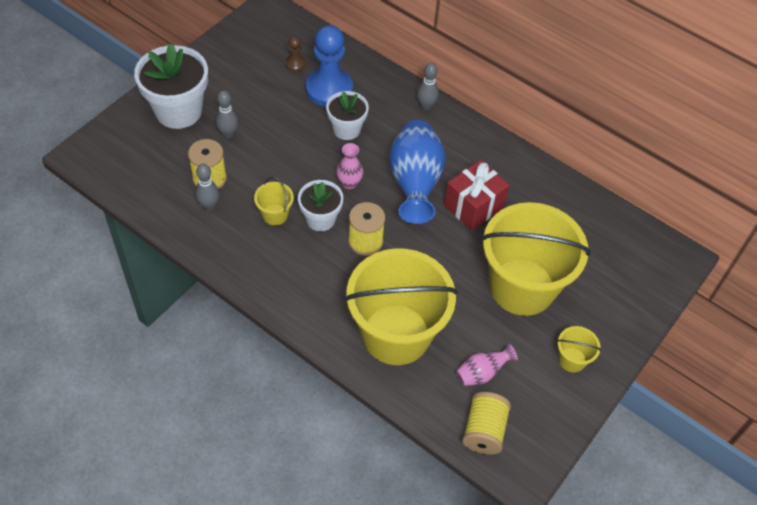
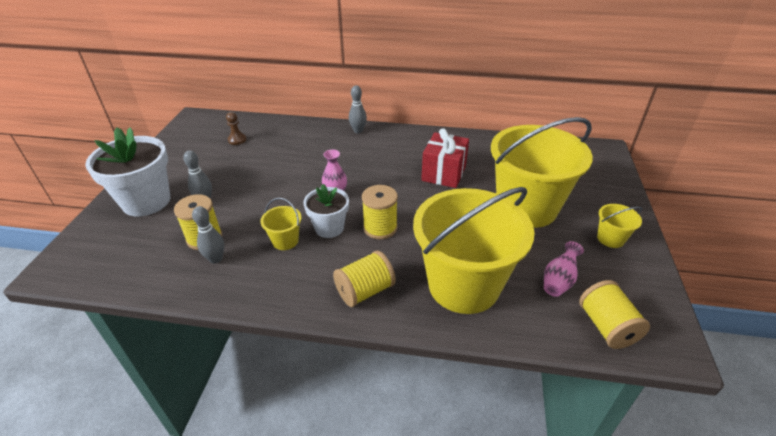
camera: 25 degrees left, 15 degrees down
blue pawn [306,25,353,107] -> none
white flower pot [326,91,369,140] -> none
blue vase [389,120,446,224] -> none
none -> yellow spool [333,250,396,307]

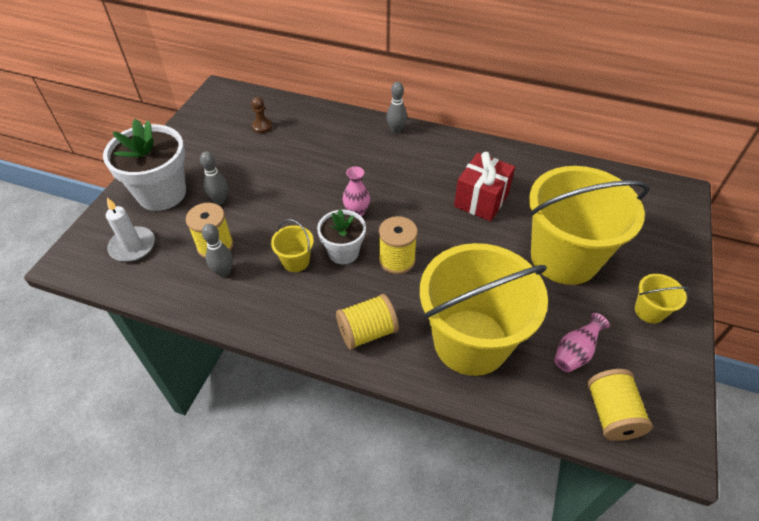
camera: 10 degrees right, 10 degrees up
none -> white candle [106,198,155,262]

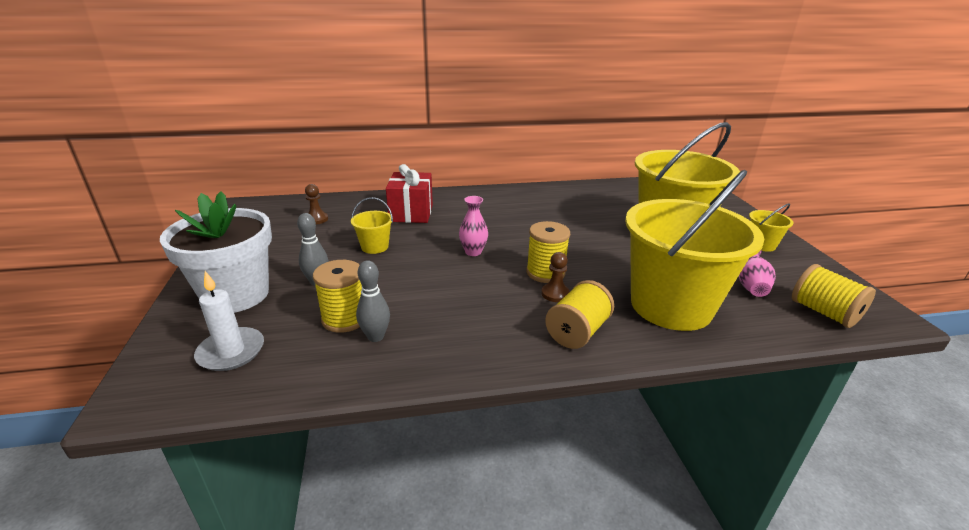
camera: 30 degrees left, 20 degrees down
yellow bucket [271,219,314,272] -> yellow bucket moved to [351,197,393,254]
white flower pot [317,209,366,264] -> none
grey bowling pin [386,82,407,134] -> none
red gift [454,152,515,221] -> red gift moved to [386,164,433,223]
none -> brown pawn [541,252,570,302]

